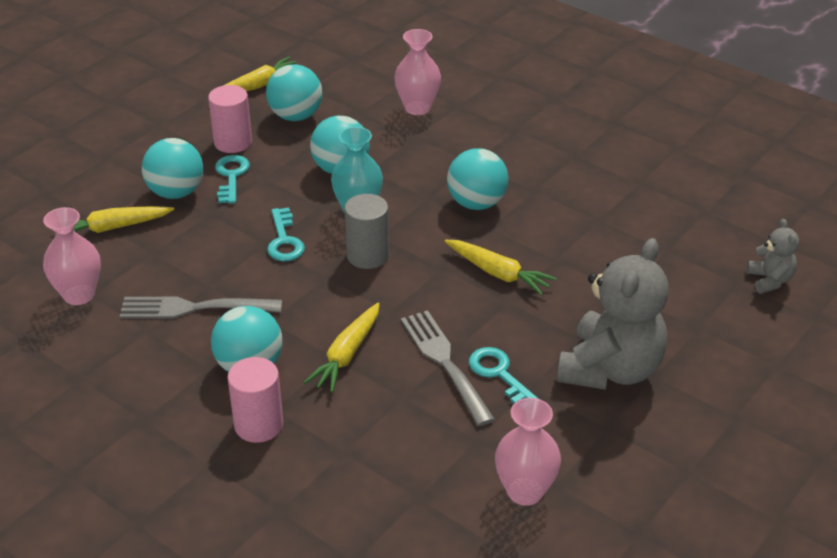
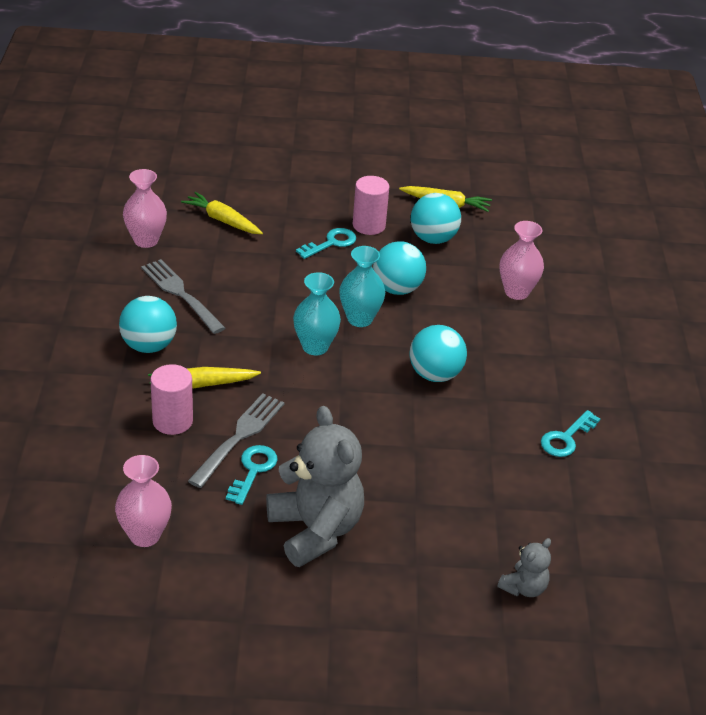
camera: 50 degrees right, 0 degrees up
turquoise ball [142,138,203,199] -> none
pink cylinder [228,357,283,443] -> pink cylinder moved to [150,364,193,435]
turquoise key [267,208,305,261] -> turquoise key moved to [541,410,601,457]
grey cylinder [344,194,389,269] -> turquoise vase [293,272,341,355]
yellow carrot [444,240,557,295] -> none
grey teddy bear [557,238,669,390] -> grey teddy bear turned 105 degrees counterclockwise [266,406,364,567]

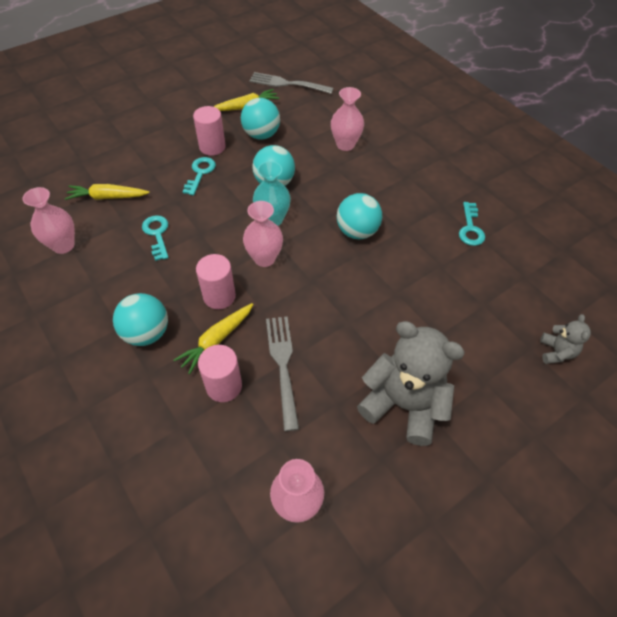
camera: 35 degrees left, 15 degrees up
grey fork [141,259,225,334] -> grey fork moved to [249,72,334,94]
turquoise key [226,445,278,505] -> turquoise key moved to [142,215,169,261]
turquoise vase [293,272,341,355] -> pink vase [243,201,283,267]
none -> pink cylinder [196,254,236,309]

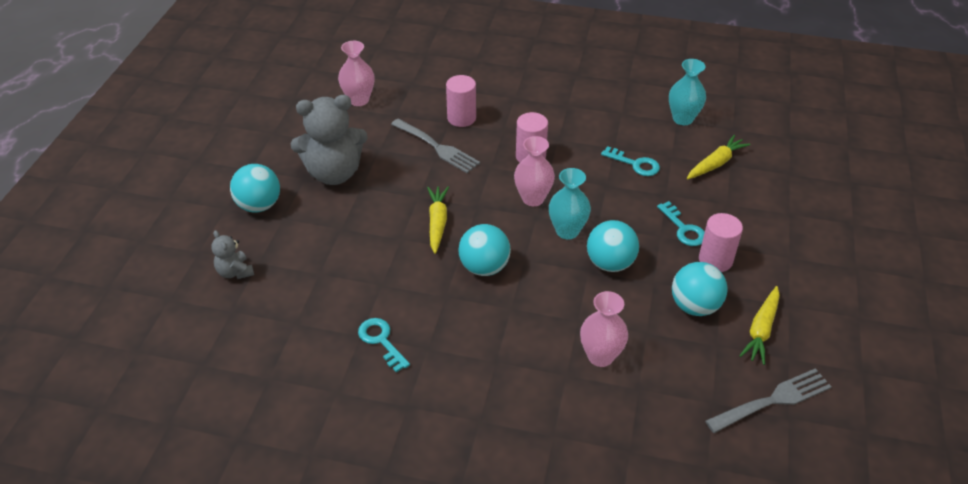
camera: 140 degrees right, 10 degrees down
pink vase [23,187,75,254] -> turquoise vase [669,59,706,125]
turquoise ball [113,293,168,346] -> turquoise ball moved to [230,164,280,213]
yellow carrot [173,303,253,374] -> yellow carrot moved to [427,187,449,254]

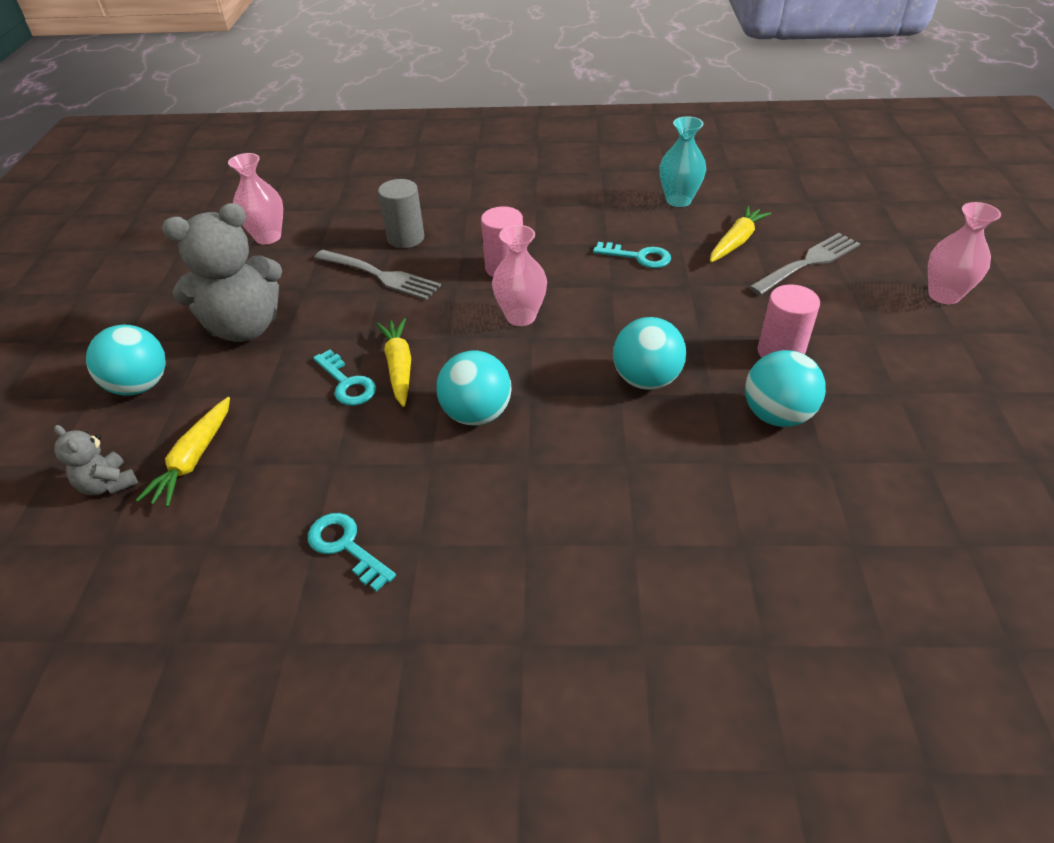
camera: 10 degrees left, 0 degrees up
pink cylinder [446,75,476,127] -> grey cylinder [378,179,424,248]
turquoise vase [549,168,591,239] -> none
pink vase [580,291,628,367] -> pink vase moved to [928,202,1001,304]
turquoise key [657,201,705,246] -> turquoise key moved to [313,350,376,406]
grey fork [705,368,832,433] -> grey fork moved to [749,233,860,295]
yellow carrot [739,286,780,365] -> yellow carrot moved to [136,397,230,507]

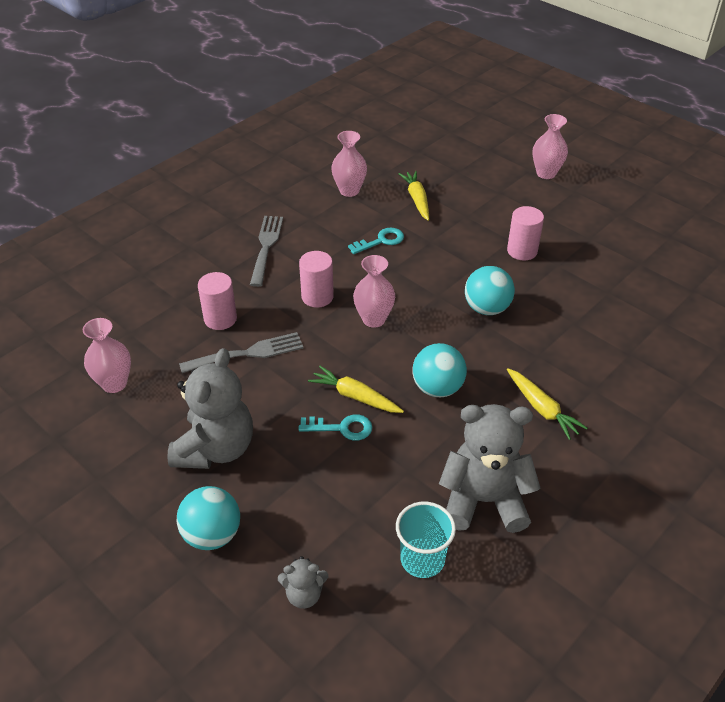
camera: 50 degrees left, 0 degrees up
yellow carrot [136,397,230,507] -> yellow carrot moved to [507,368,587,440]
turquoise key [308,513,396,592] -> grey teddy bear [439,404,541,533]
grey cylinder [378,179,424,248] -> pink cylinder [198,272,237,330]
turquoise vase [660,116,706,207] -> pink vase [331,131,367,197]
turquoise ball [745,350,826,427] -> none
grey fork [749,233,860,295] -> grey fork moved to [250,216,283,287]
none -> turquoise cup [396,502,456,578]

